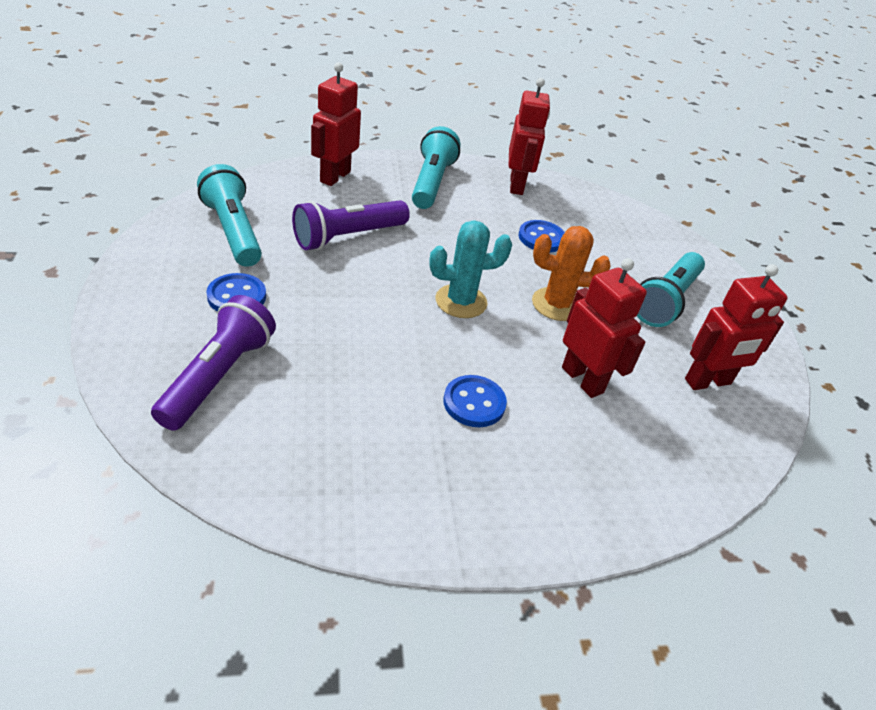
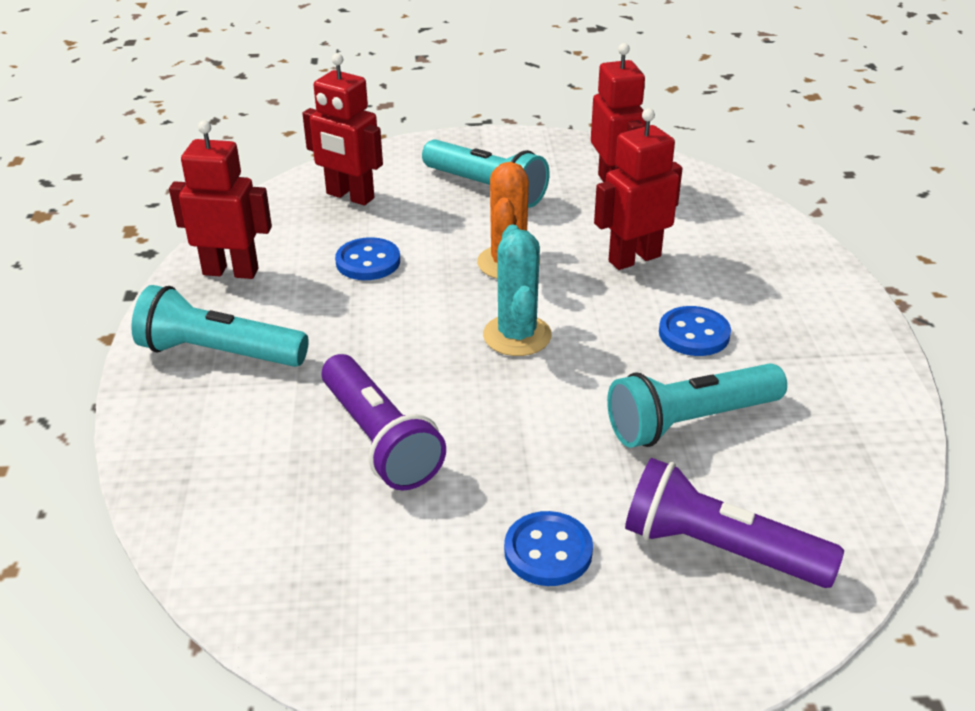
camera: 80 degrees left, 5 degrees down
turquoise flashlight [197,164,262,267] -> turquoise flashlight moved to [607,363,787,448]
red robot [311,62,361,186] -> red robot moved to [302,53,383,206]

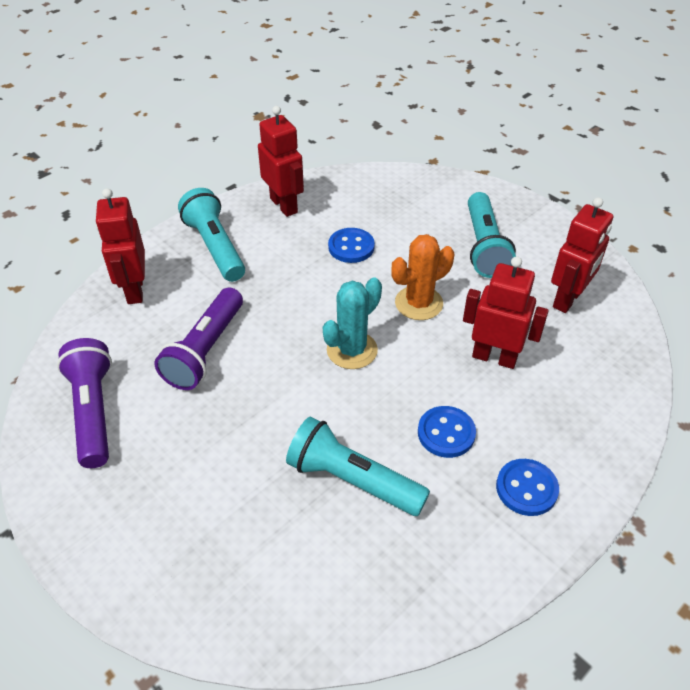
camera: 50 degrees right, 10 degrees up
red robot [302,53,383,206] -> red robot moved to [96,188,145,304]
blue button [504,511,593,586] -> blue button moved to [496,459,559,516]
purple flashlight [625,458,844,588] -> purple flashlight moved to [57,338,112,468]

